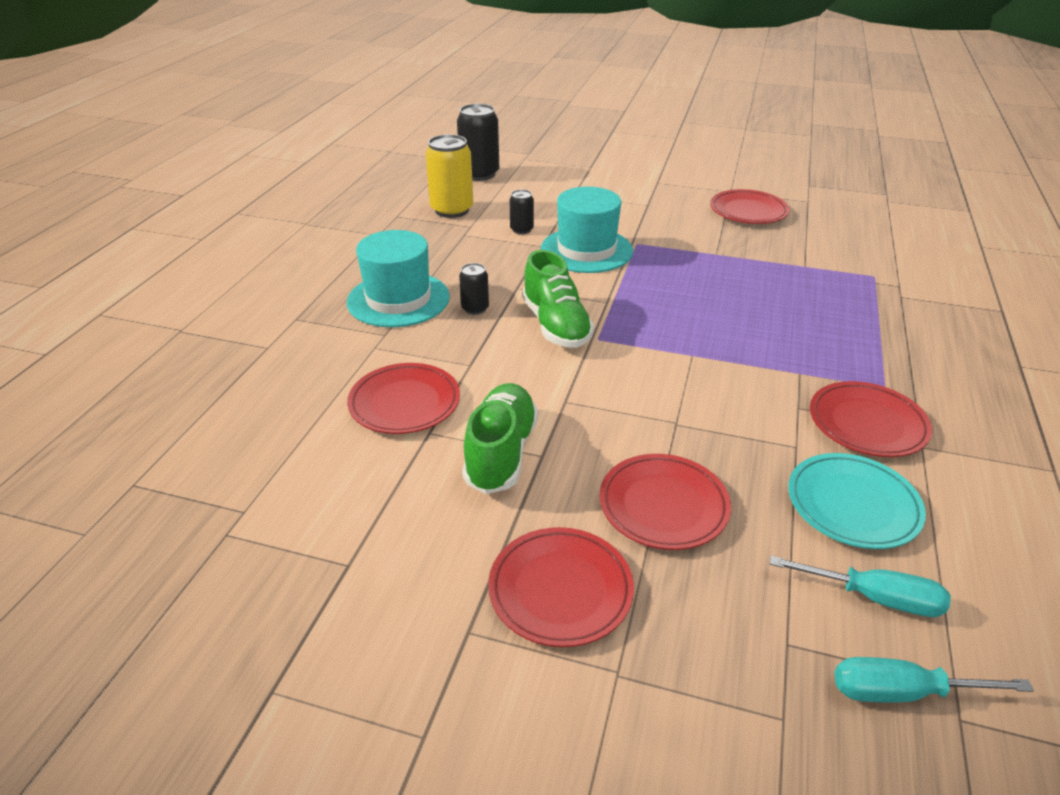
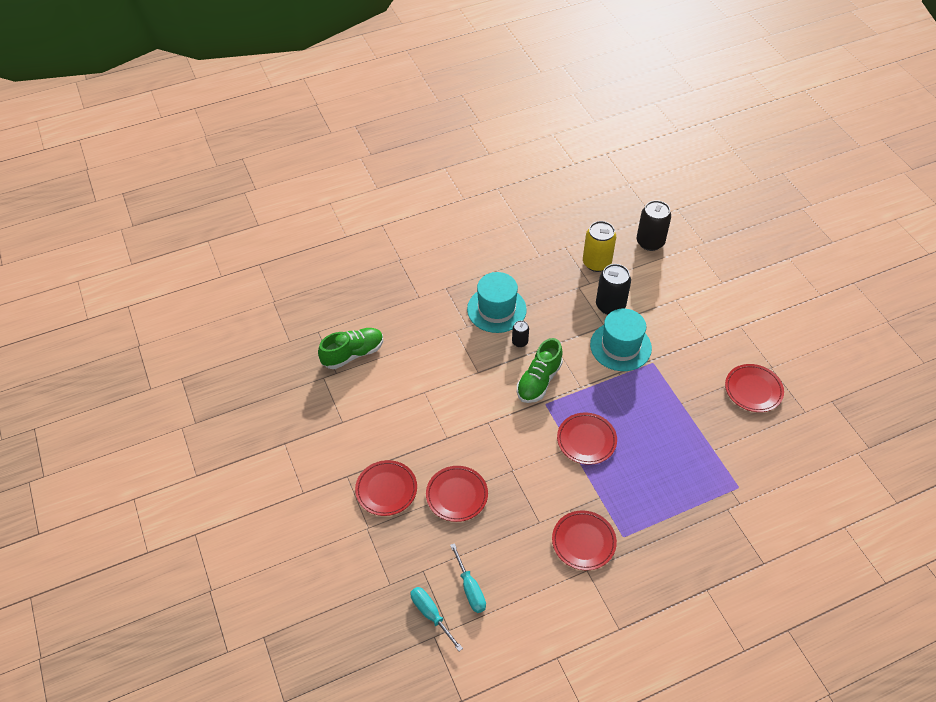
camera: 50 degrees right, 15 degrees up
red plate [347,363,460,434] -> red plate moved to [557,412,617,465]
green shoe [462,383,538,494] -> green shoe moved to [318,328,383,369]
black can [510,190,534,234] -> black can [596,264,631,315], size x1.91
turquoise plate [788,453,926,549] -> none

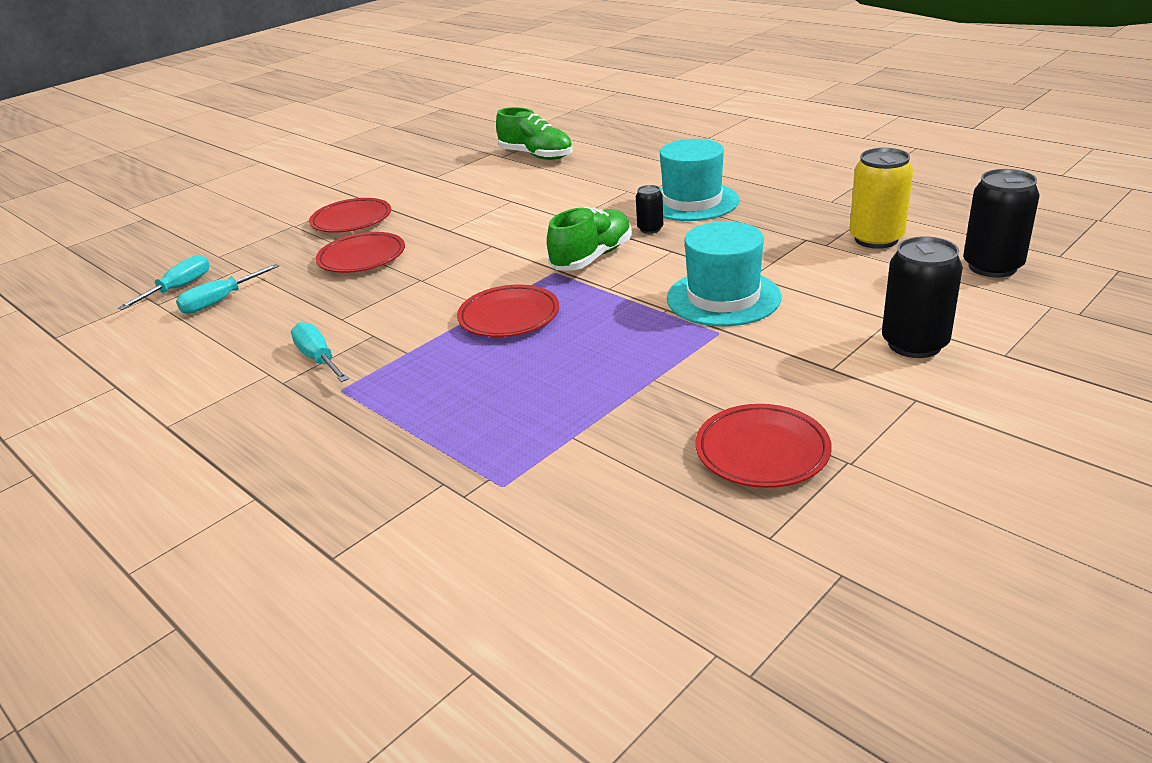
camera: 70 degrees right, 20 degrees down
green shoe [517,338,563,403] -> green shoe turned 120 degrees clockwise [547,207,632,270]
red plate [552,511,617,570] -> turquoise screwdriver [291,322,349,382]
black can [596,264,631,315] -> black can moved to [882,236,963,358]

